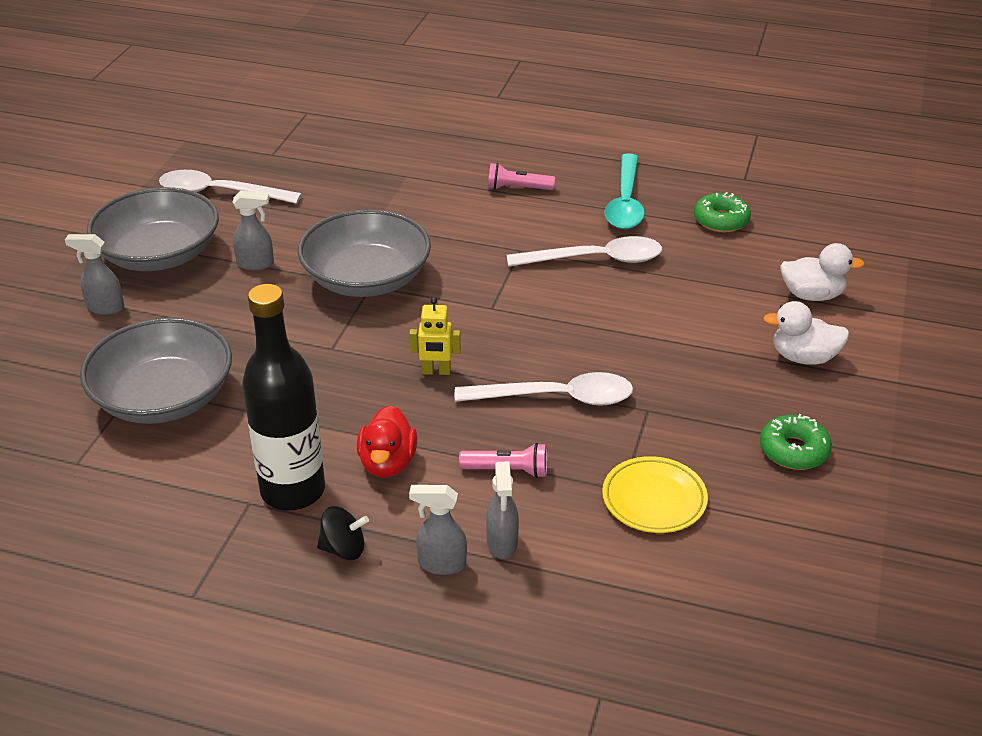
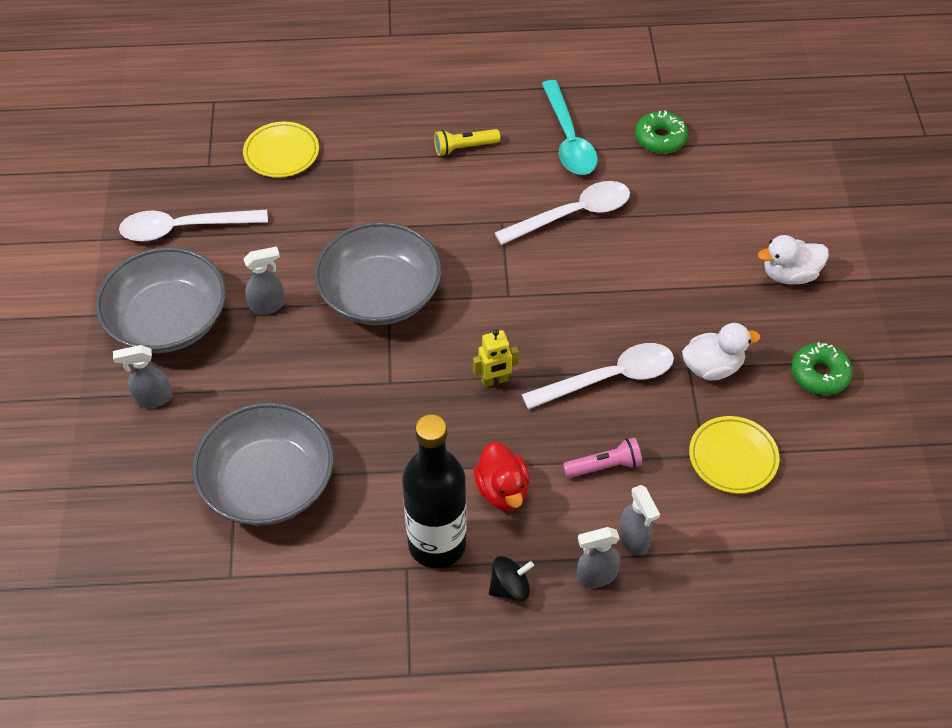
camera: 20 degrees left, 15 degrees up
pink flashlight [488,163,555,190] -> yellow flashlight [434,129,500,156]
white duck [780,243,865,301] -> white duck moved to [682,323,760,381]
none -> yellow plate [243,122,319,178]

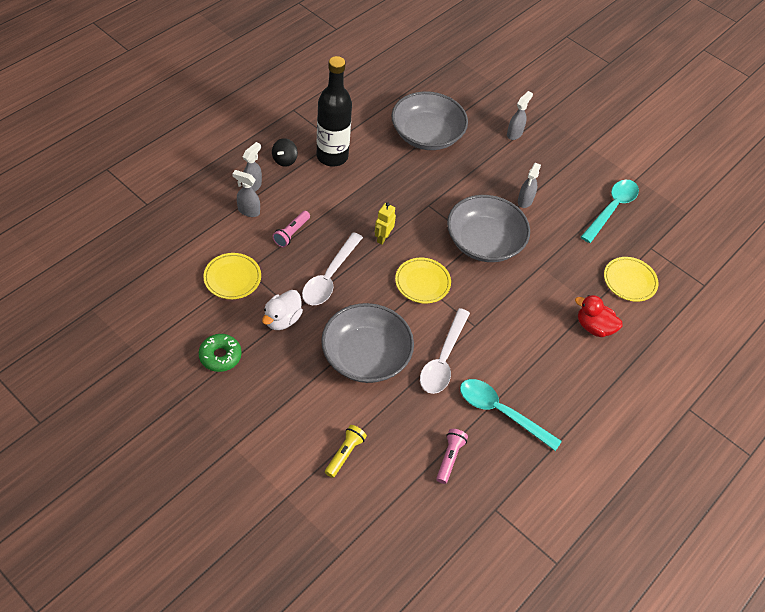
camera: 130 degrees right, 0 degrees up
grey bowl [95,247,226,353] -> grey bowl moved to [321,303,414,383]
white spoon [119,210,268,241] -> turquoise spoon [581,180,639,243]
yellow flashlight [434,129,500,156] -> yellow flashlight moved to [325,425,367,478]
red duck [473,441,530,511] -> red duck moved to [575,295,623,337]
green donut [635,111,688,154] -> pink flashlight [436,429,468,484]
white duck [758,235,829,285] -> none
none -> yellow plate [395,258,451,303]

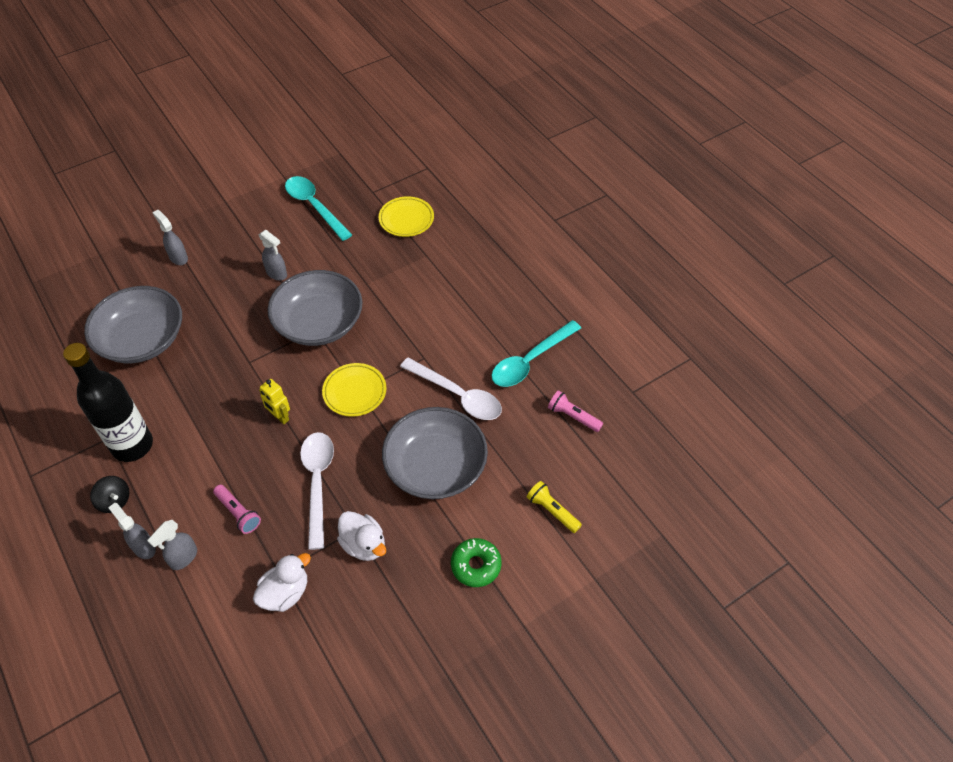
camera: 70 degrees left, 0 degrees up
green donut [199,334,242,372] -> green donut moved to [451,538,502,587]
yellow plate [203,253,261,299] -> white duck [253,553,311,612]
white spoon [302,232,363,305] -> white spoon turned 135 degrees counterclockwise [300,432,334,550]
red duck [575,295,623,337] -> none

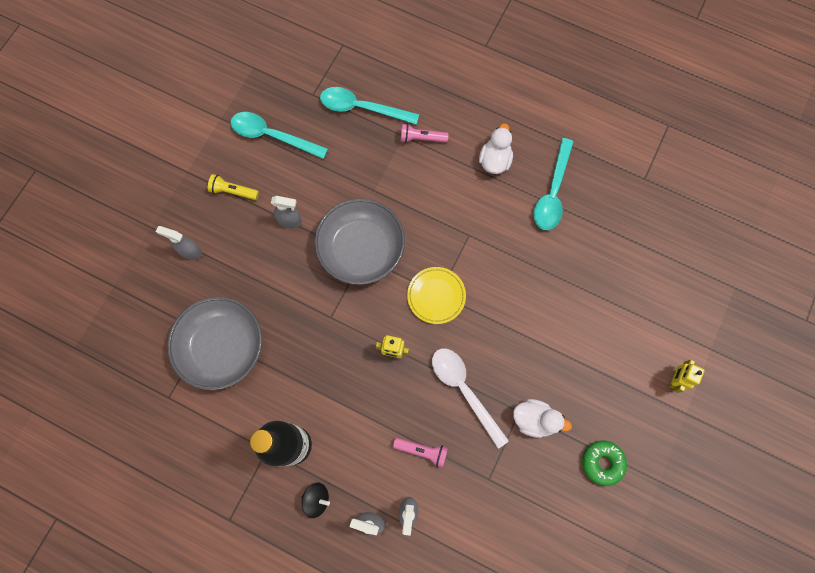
camera: 30 degrees left, 20 degrees up
white duck [253,553,311,612] -> white duck moved to [479,123,513,174]
yellow plate [379,196,434,237] -> turquoise spoon [320,87,419,125]
grey bowl [382,407,488,499] -> none
white spoon [400,358,502,420] -> none
green donut [451,538,502,587] -> green donut moved to [582,441,627,486]
yellow flashlight [527,481,582,533] -> yellow flashlight moved to [208,174,259,200]
pink flashlight [548,390,603,432] -> pink flashlight moved to [401,124,449,143]
none -> yellow robot [669,360,705,393]

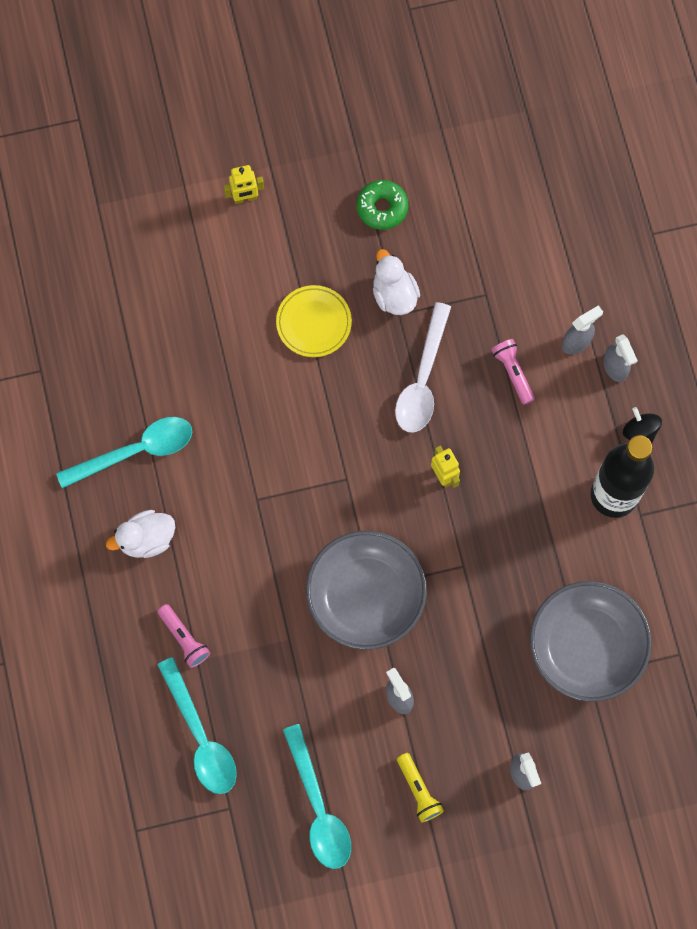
camera: 130 degrees left, 0 degrees up
yellow plate [407,267,466,324] -> yellow plate moved to [276,285,352,357]

